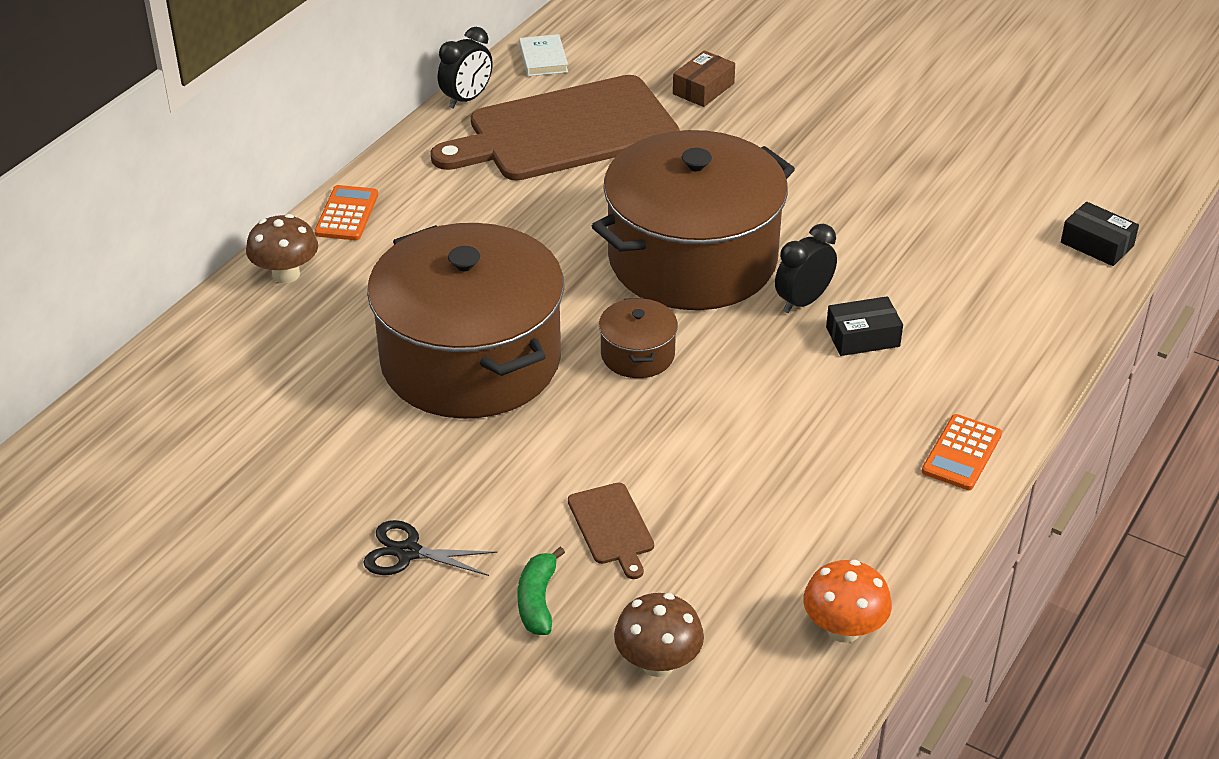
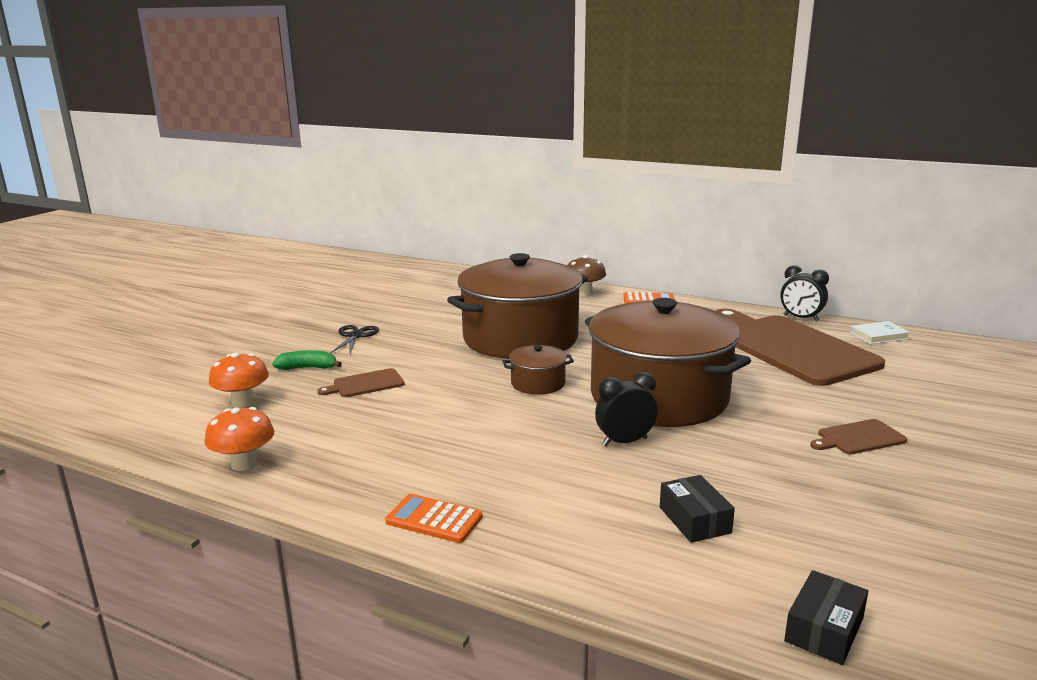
camera: 85 degrees right, 20 degrees down
brown mushroom [614,593,704,677] -> orange mushroom [209,353,269,408]
brown box [673,50,735,107] -> none
black clock [775,224,837,313] -> black clock turned 60 degrees counterclockwise [595,372,657,446]
black box [826,296,903,356] -> black box moved to [660,475,735,543]
none -> brown cutting board [810,419,907,454]

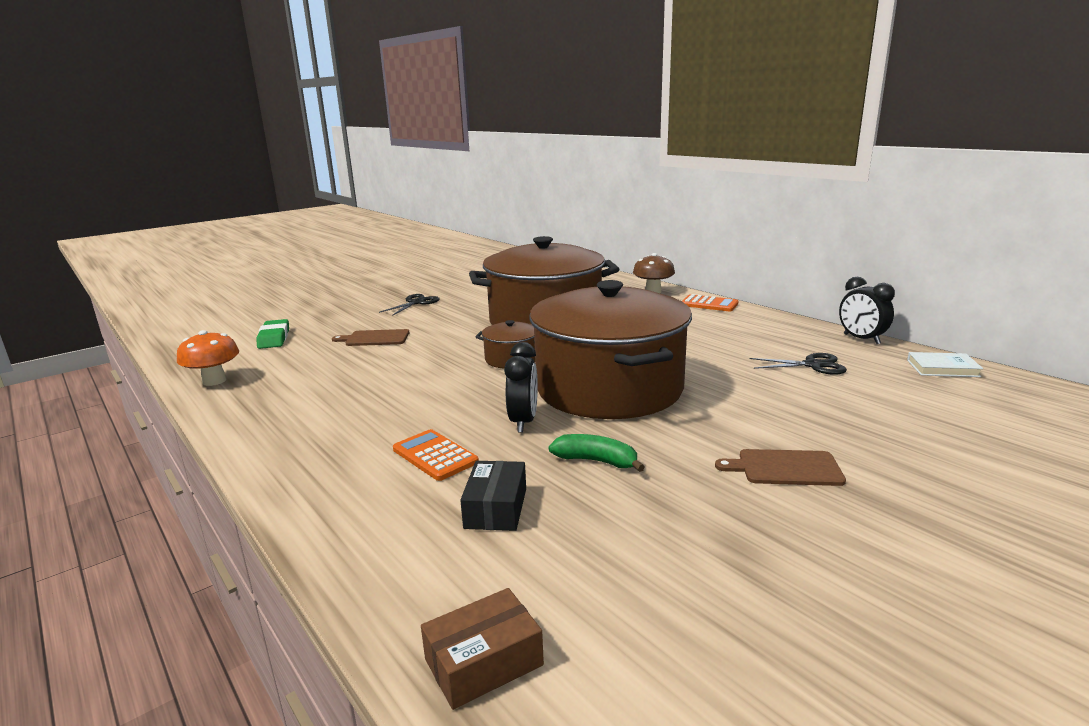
camera: 25 degrees right, 0 degrees up
orange mushroom [209,353,269,408] -> green eraser [256,319,289,349]
green banana [272,350,342,370] -> green banana moved to [549,434,645,472]
orange calculator [385,494,483,543] -> orange calculator moved to [393,429,479,481]
black clock [595,372,657,446] -> black clock turned 90 degrees clockwise [504,342,538,433]
brown cutting board [716,309,885,386] -> black scissors [750,353,847,375]
black box [784,570,868,665] -> brown box [421,588,544,710]

